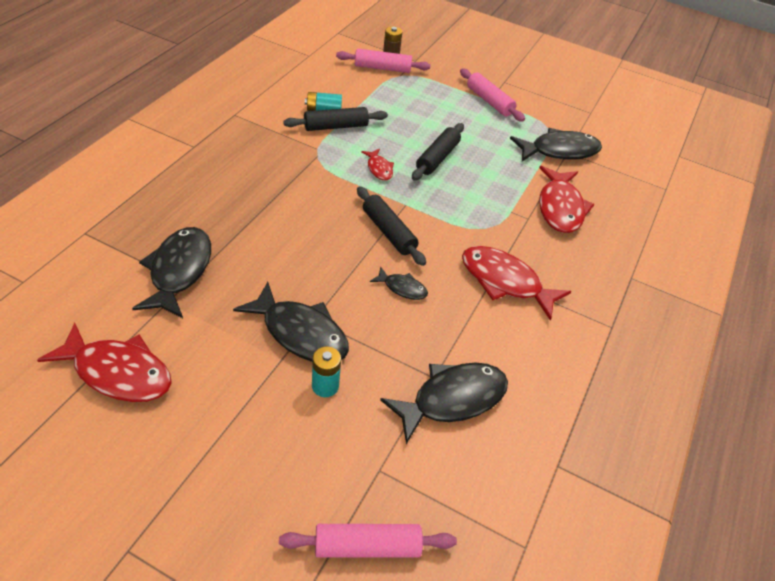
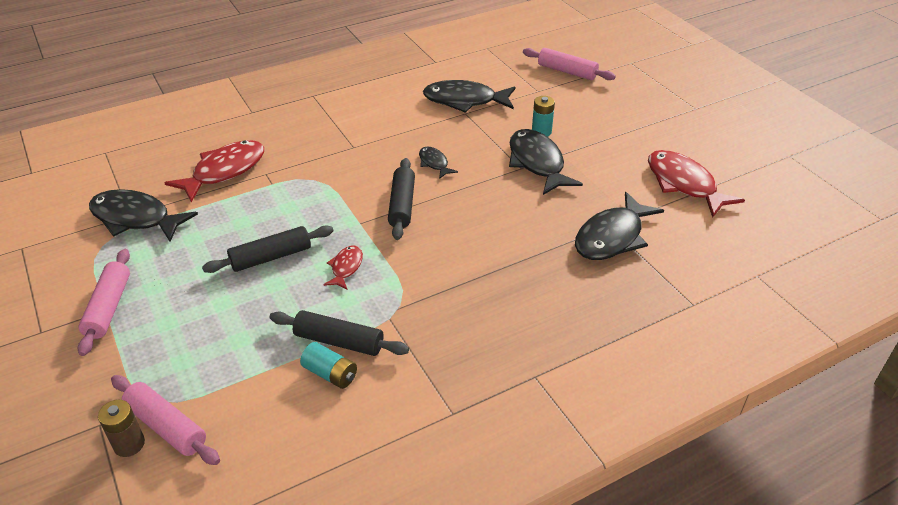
camera: 140 degrees left, 5 degrees down
red fish [462,246,572,321] -> none

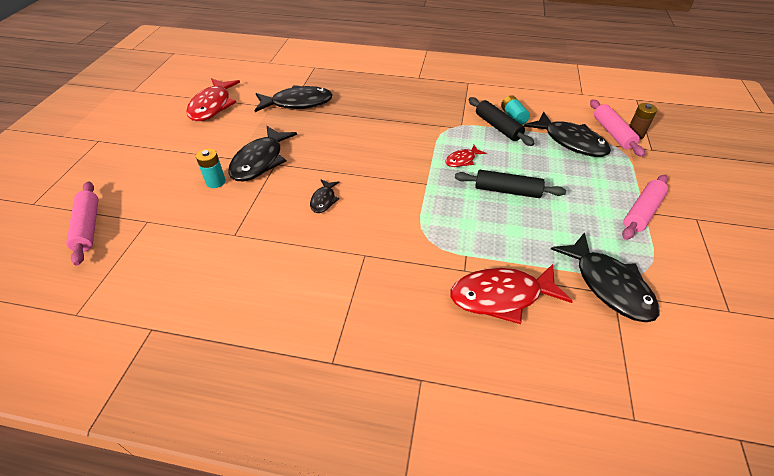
camera: 140 degrees left, 5 degrees up
black rolling pin [388,158,415,240] -> none
black fish [423,80,515,113] -> black fish moved to [524,112,611,157]

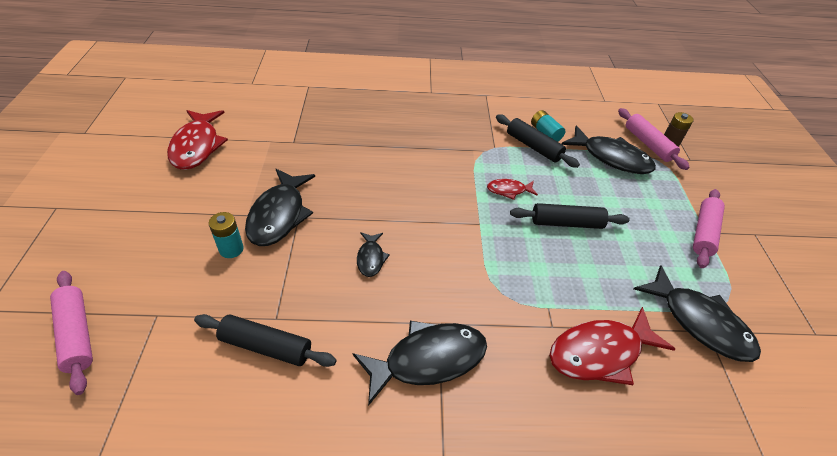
camera: 15 degrees left, 0 degrees up
black fish [254,85,333,112] -> black fish moved to [353,321,487,406]
red fish [445,145,486,167] -> red fish turned 45 degrees clockwise [487,179,538,200]
none -> black rolling pin [194,314,336,367]

